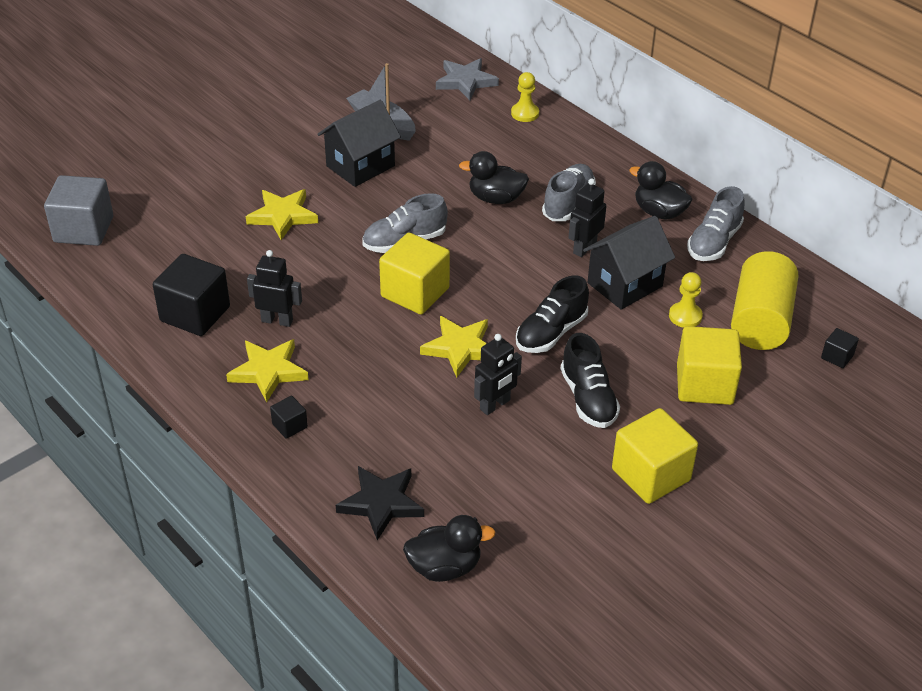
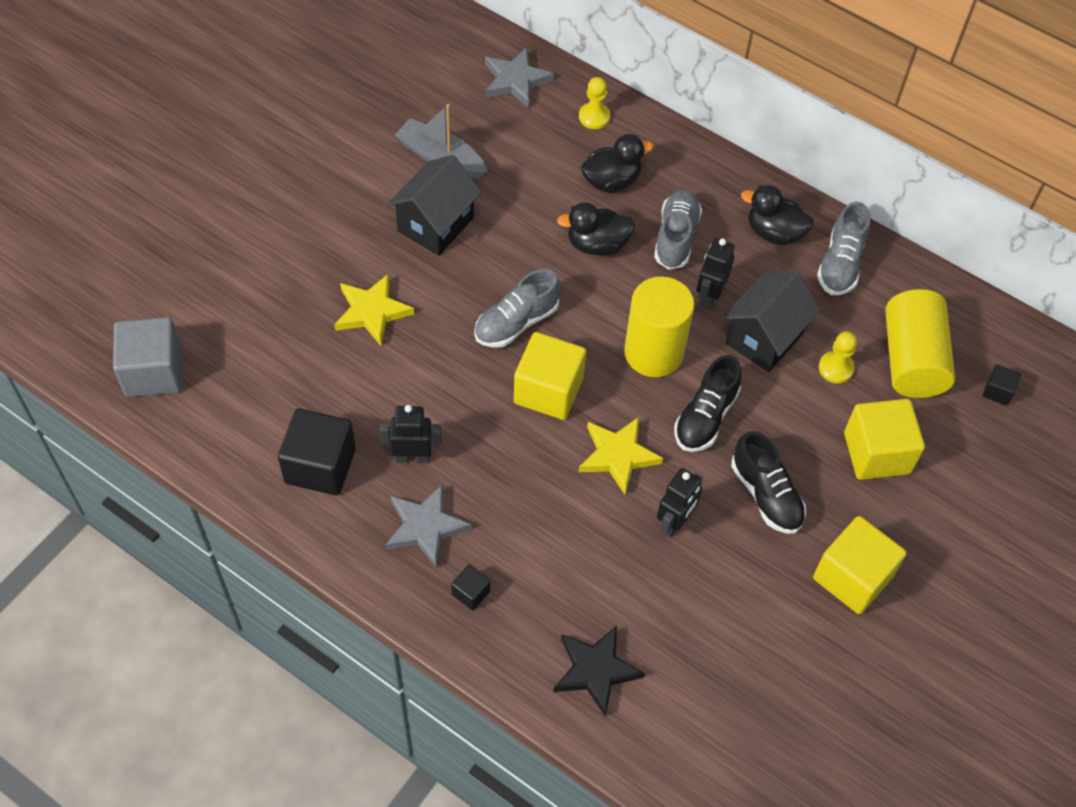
camera: 15 degrees left, 15 degrees up
yellow star [226,339,309,402] -> grey star [386,484,472,568]
black duck [403,515,495,582] -> black duck moved to [581,134,653,193]
none -> yellow cylinder [624,277,694,377]

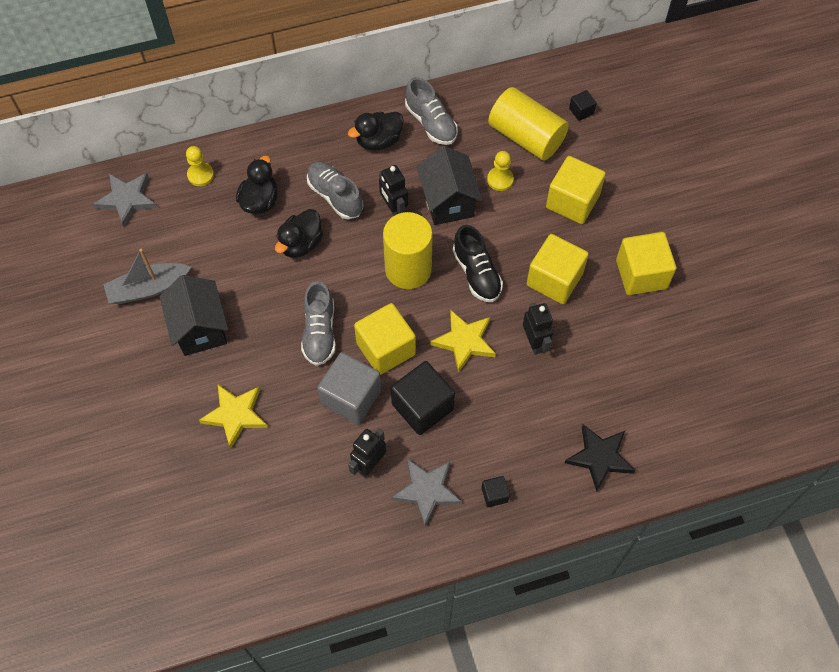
camera: 50 degrees left, 5 degrees up
grey cube [113,317,182,397] -> grey cube moved to [317,352,381,425]
black cube [278,408,356,495] -> black cube moved to [391,361,455,435]
black shoe [731,431,806,534] -> yellow cube [527,234,589,304]

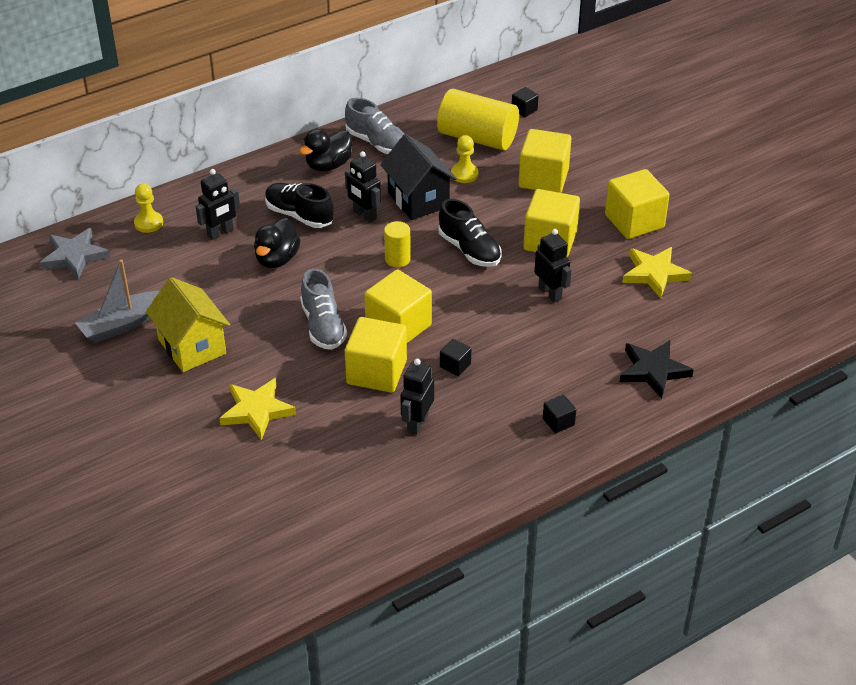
camera: 15 degrees left, 20 degrees down
black house [160,275,228,356] -> yellow house [146,277,230,372]
black duck [236,156,278,214] -> black robot [196,169,240,240]
grey shoe [307,162,363,219] -> black shoe [265,183,333,228]
grey cube [317,352,381,425] -> yellow cube [345,317,407,393]
yellow cylinder [383,212,433,289] -> yellow cylinder [384,221,411,267], size x0.51
black cube [391,361,455,435] -> black cube [440,339,471,376], size x0.47
grey star [391,458,462,526] -> none
yellow star [431,310,496,373] -> yellow star moved to [622,247,692,298]

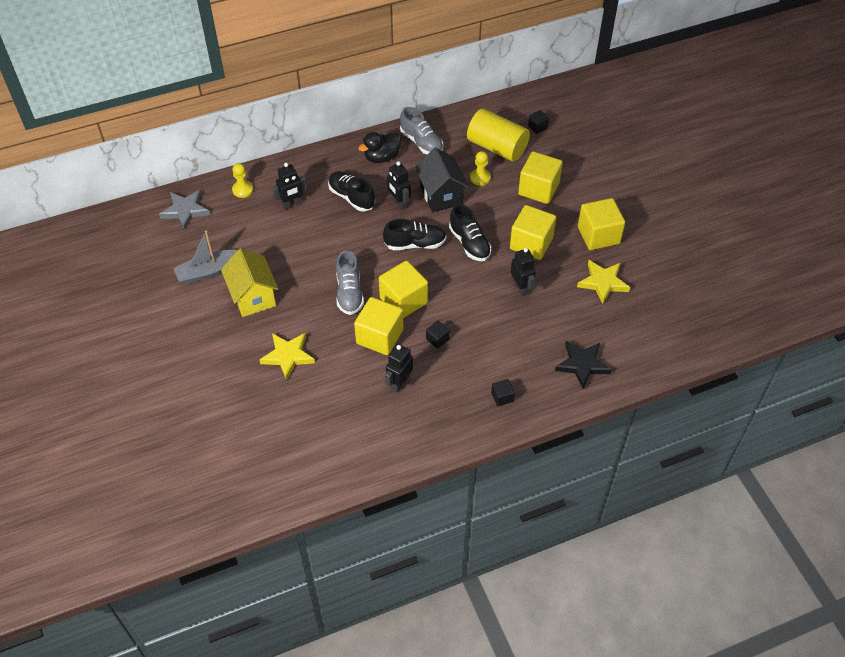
camera: 10 degrees right, 10 degrees up
black duck [254,218,300,268] -> none
yellow cylinder [384,221,411,267] -> black shoe [383,219,446,250]

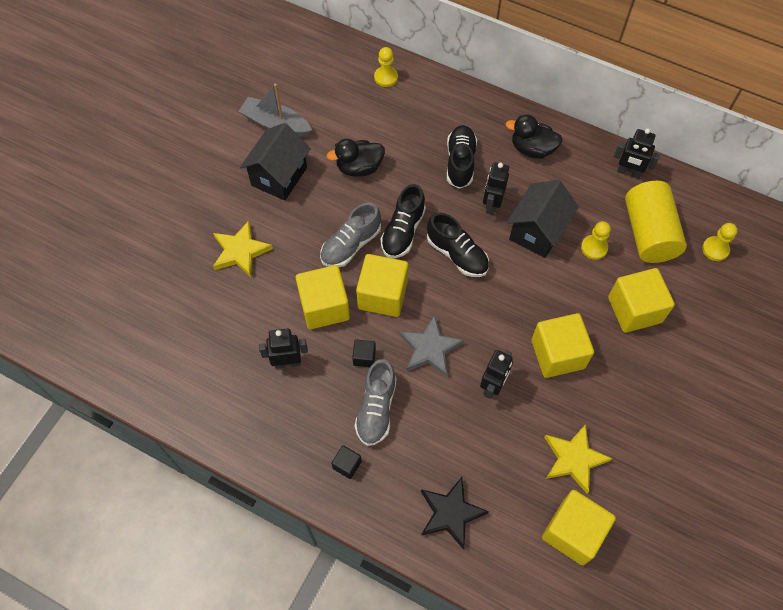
camera: 50 degrees right, 10 degrees up
grey star [159,190,210,230] -> grey star moved to [399,315,464,377]
yellow house [221,248,278,317] -> black house [240,123,311,201]
black robot [273,163,307,210] -> black robot moved to [614,128,660,179]
grey shoe [400,107,444,155] -> grey shoe moved to [355,359,396,446]
black shoe [449,204,491,261] -> black shoe moved to [380,184,426,258]
black cube [528,110,549,134] -> yellow pawn [702,223,737,261]
yellow cube [578,198,625,250] -> yellow cube moved to [542,490,616,565]
none -> black duck [327,139,385,177]

